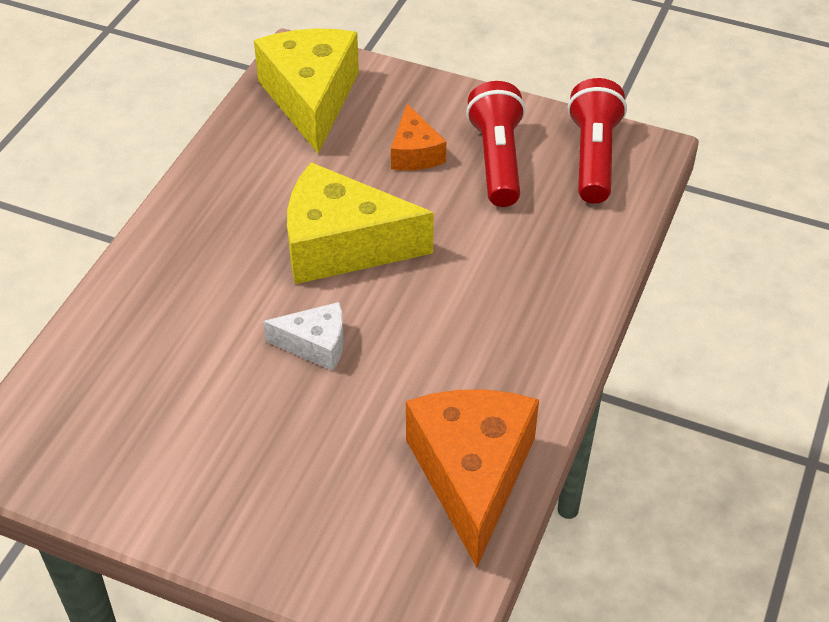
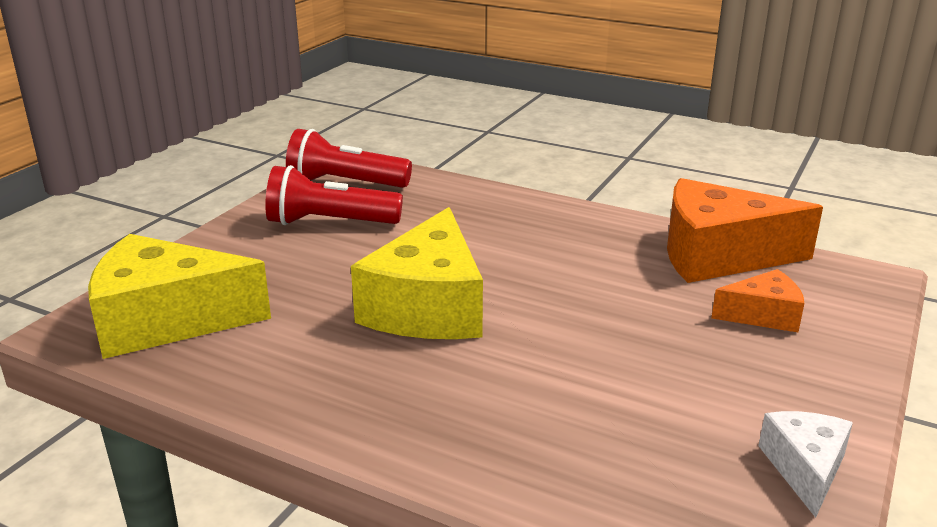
camera: 85 degrees left, 20 degrees down
white cheese [263,302,344,371] -> white cheese moved to [758,411,853,518]
orange cheese [391,104,446,171] -> orange cheese moved to [711,269,804,332]

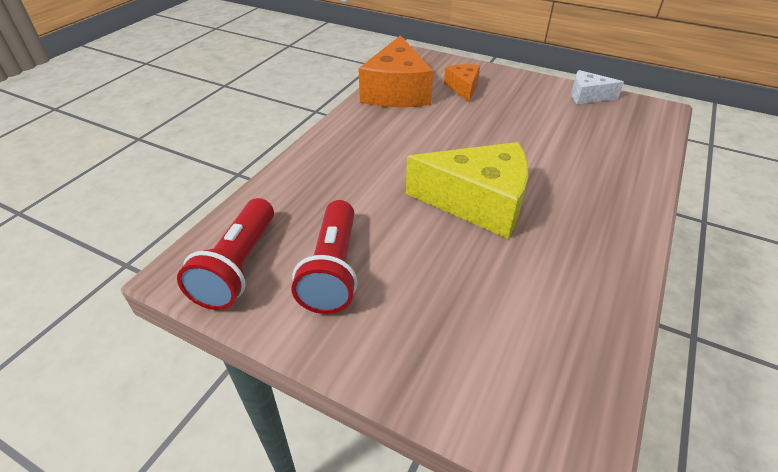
camera: 90 degrees left, 15 degrees up
yellow cheese [88,234,271,359] -> none

